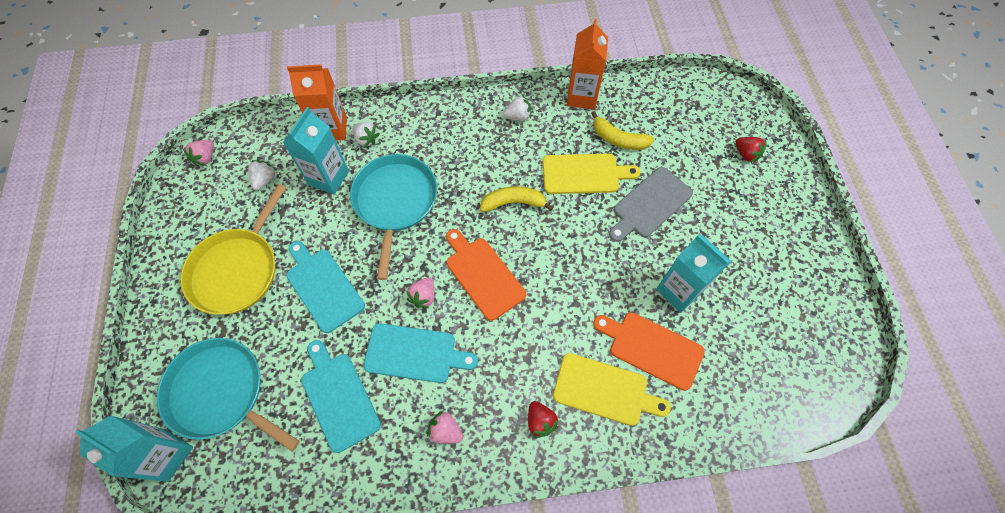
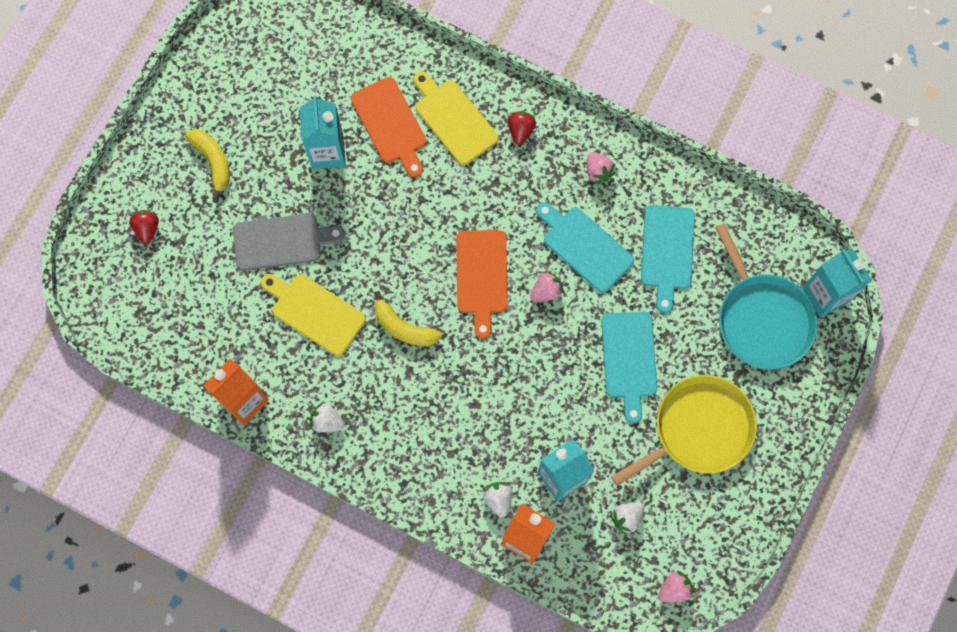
camera: 145 degrees left, 10 degrees up
turquoise pan [350,154,437,280] -> none
yellow banana [591,111,654,150] -> yellow banana moved to [185,129,230,200]

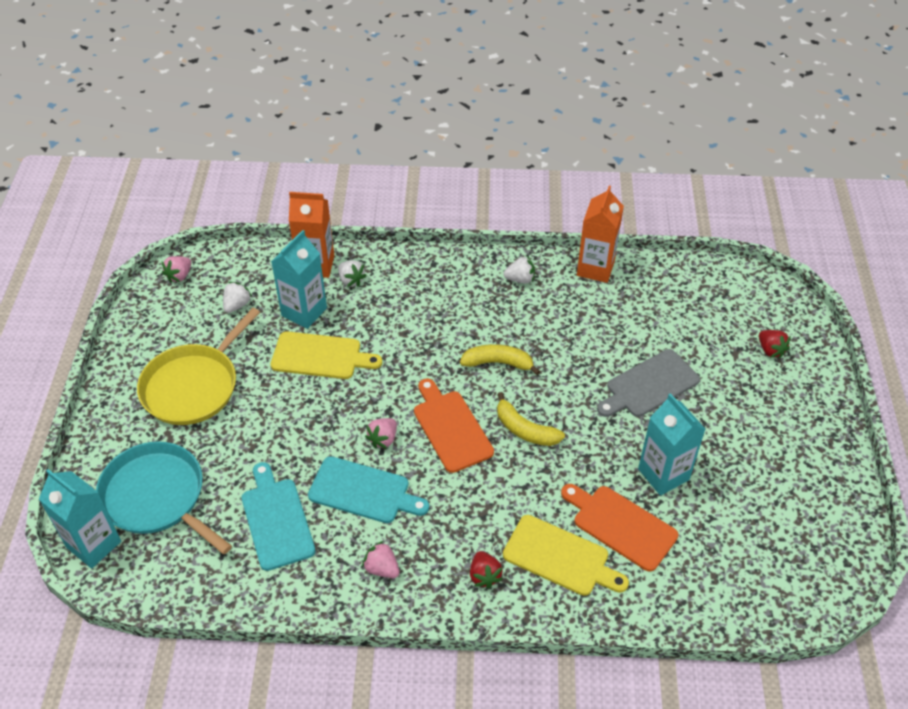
camera: 155 degrees right, 25 degrees down
yellow banana [185,129,230,200] -> yellow banana moved to [497,392,565,446]
yellow cutting board [261,274,366,356] -> yellow cutting board moved to [271,331,382,379]
turquoise cutting board [601,312,657,424] -> none

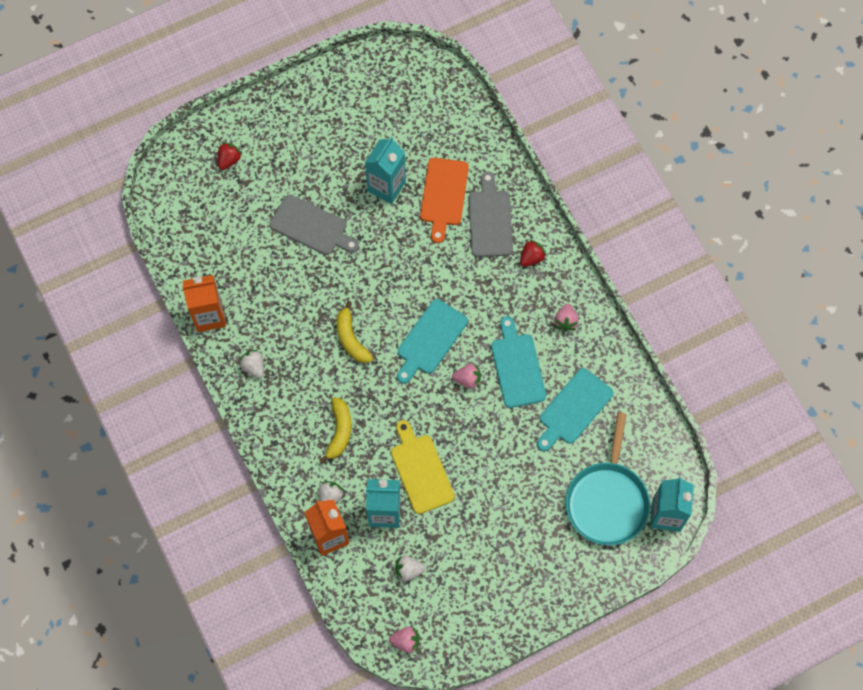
camera: 120 degrees left, 20 degrees up
yellow pan [137,308,260,425] -> none
orange cutting board [414,378,494,473] -> turquoise cutting board [397,299,468,383]
yellow banana [497,392,565,446] -> yellow banana moved to [319,397,352,464]
yellow cutting board [503,515,629,596] -> grey cutting board [469,172,513,257]

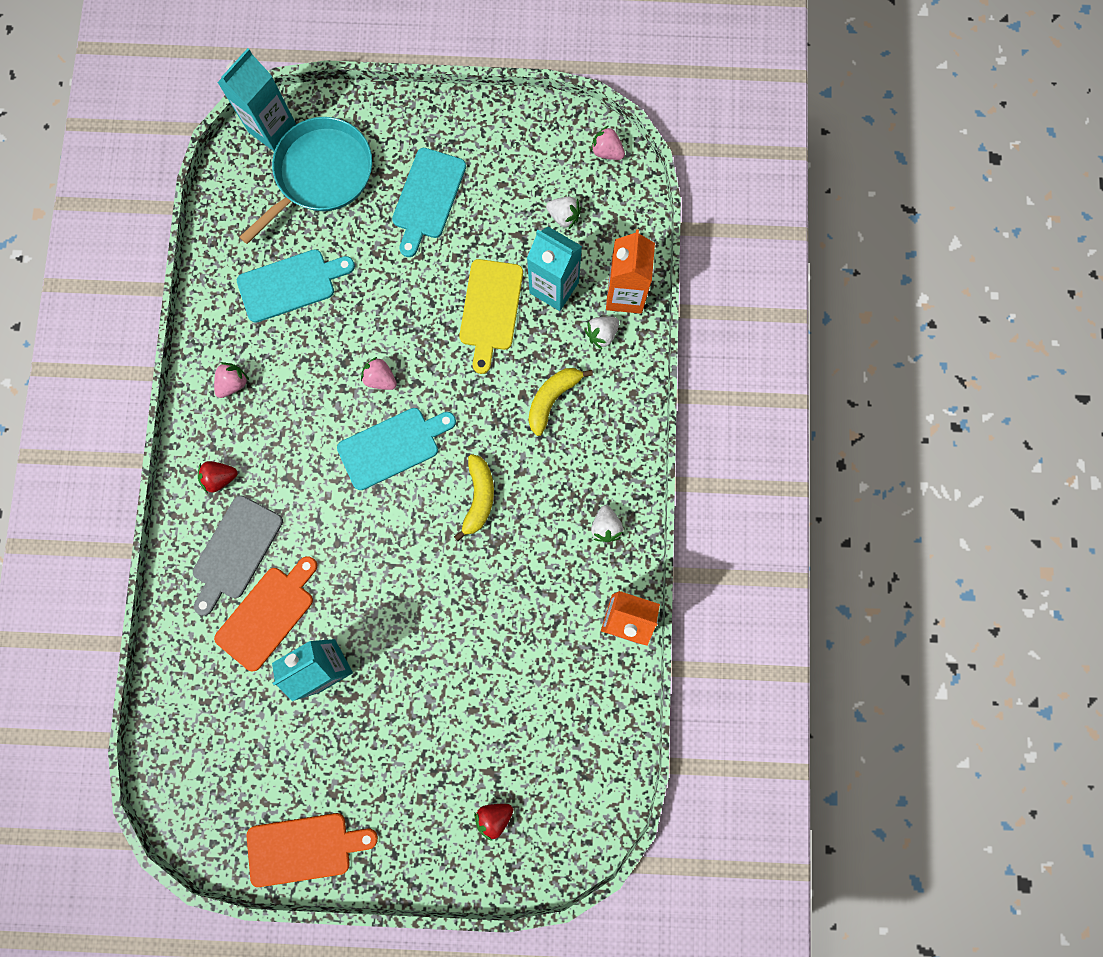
camera: 150 degrees left, 10 degrees up
grey cutting board [270,195,359,255] -> none
turquoise cutting board [491,316,546,408] -> turquoise cutting board moved to [392,148,466,257]
none -> orange cutting board [247,813,378,887]

